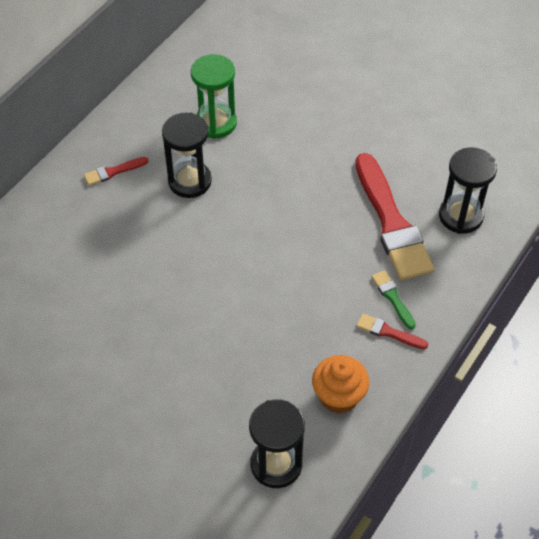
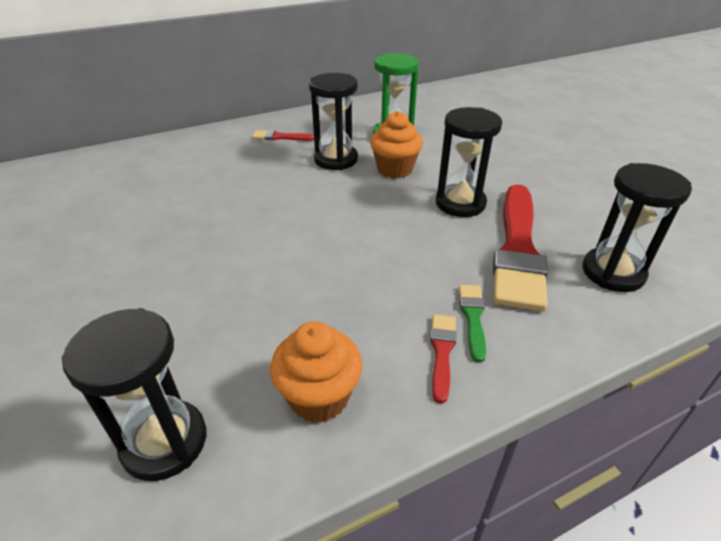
camera: 30 degrees right, 15 degrees down
red brush [357,314,428,349] -> red brush turned 45 degrees clockwise [430,314,456,404]
none -> orange cupcake [370,111,423,178]
none -> black hourglass [436,107,502,217]

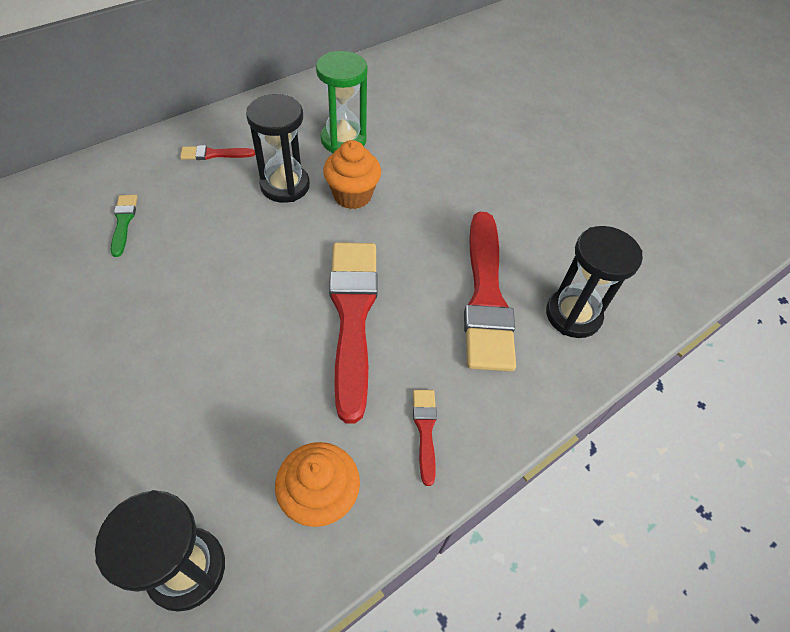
camera: 15 degrees left, 15 degrees up
black hourglass [436,107,502,217] -> none
green brush [459,285,486,363] -> green brush moved to [111,195,138,257]
none -> red brush [329,242,378,423]

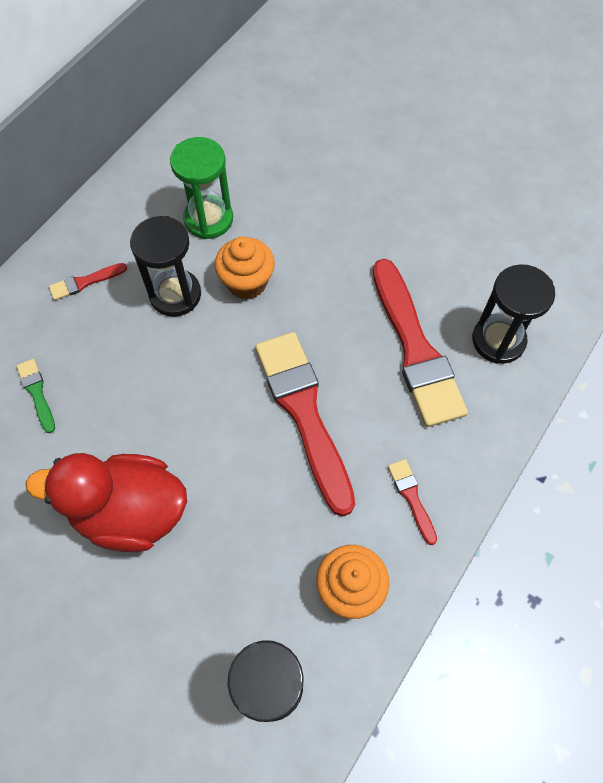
camera: 15 degrees left, 10 degrees up
none -> red duck [26,453,187,552]

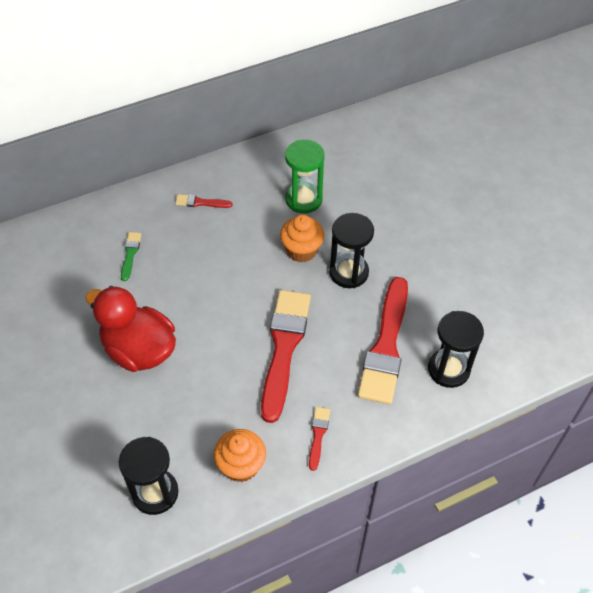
camera: 30 degrees right, 10 degrees down
black hourglass [130,216,201,317] -> black hourglass moved to [329,213,374,288]

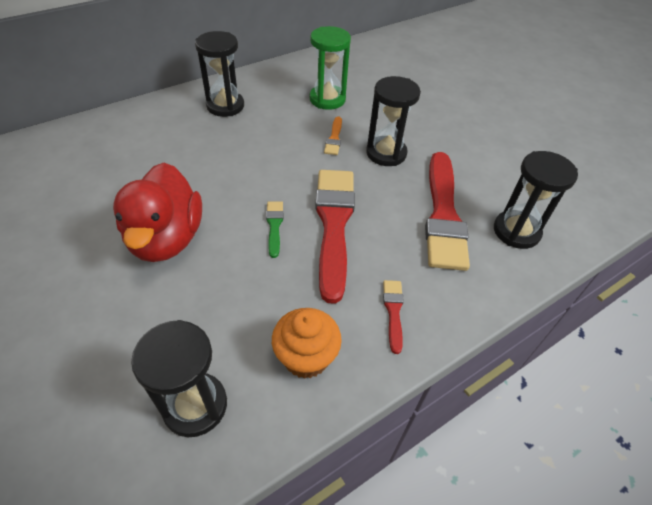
camera: 10 degrees left, 5 degrees down
red duck [85,286,176,372] -> red duck turned 120 degrees counterclockwise [113,163,202,262]
green brush [121,232,142,281] -> green brush moved to [266,201,283,258]
red brush [175,194,233,208] -> black hourglass [195,31,244,117]
orange cupcake [280,215,324,262] -> orange brush [324,117,342,155]

